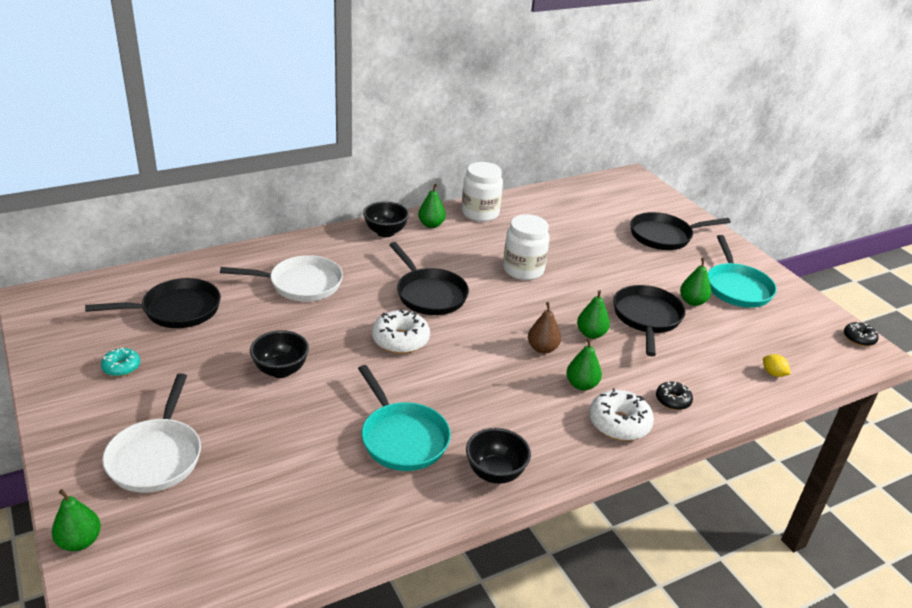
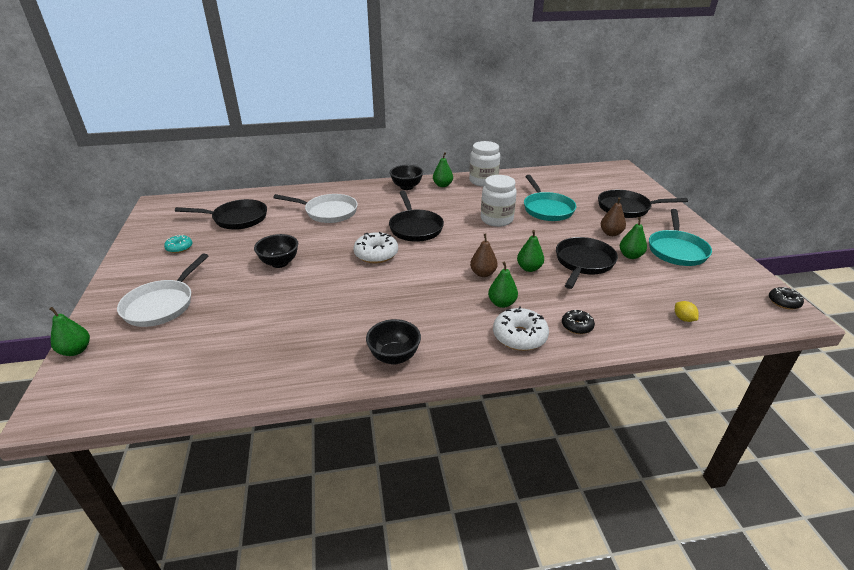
camera: 20 degrees right, 0 degrees up
turquoise pan [358,365,451,471] -> turquoise pan moved to [524,175,576,221]
none -> brown pear [601,197,626,236]

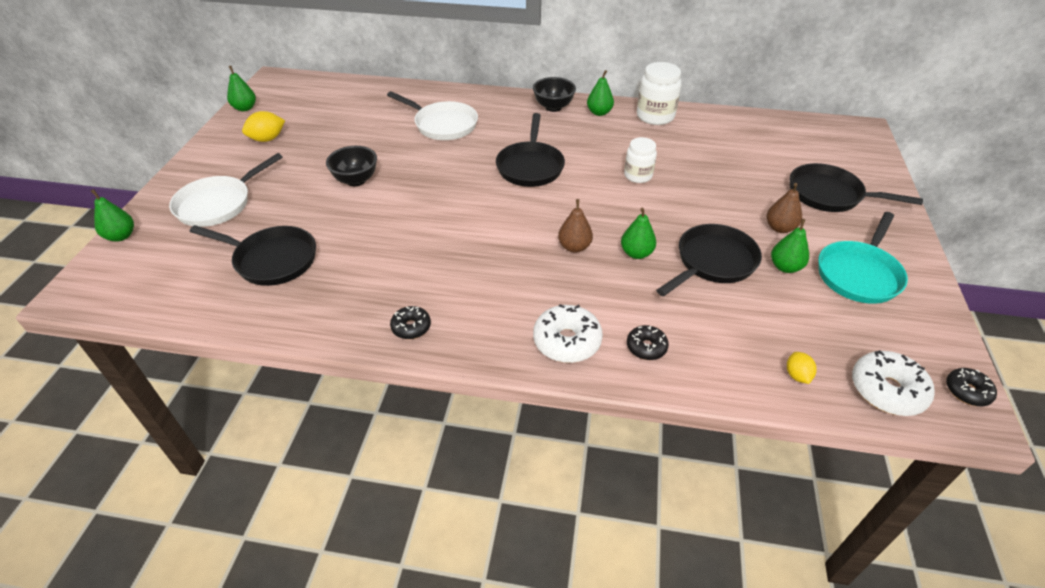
camera: 20 degrees right, 10 degrees up
turquoise donut [164,235,192,253] -> yellow lemon [242,111,285,142]
black pan [175,199,267,230] -> black pan moved to [190,225,316,286]
white donut [353,232,398,263] -> white donut moved to [852,350,935,416]
black bowl [366,319,421,365] -> black donut [390,306,431,339]
white jar [481,175,517,227] -> white jar [624,137,657,183], size x0.66
green pear [488,262,518,308] -> green pear moved to [227,66,256,111]
turquoise pan [524,175,576,221] -> none

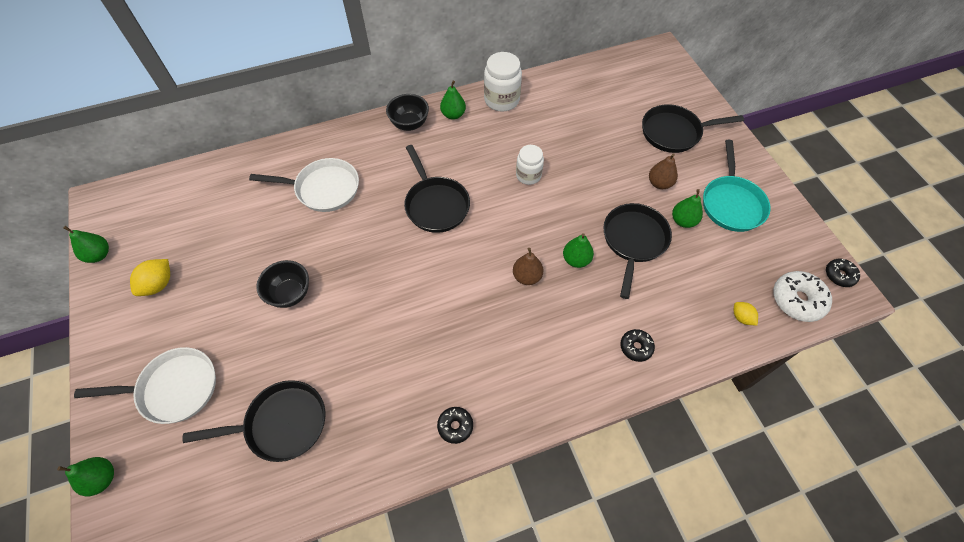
camera: 30 degrees left, 15 degrees up
white pan [169,153,283,227] -> white pan turned 105 degrees counterclockwise [74,347,216,424]
white donut [533,304,603,363] -> none

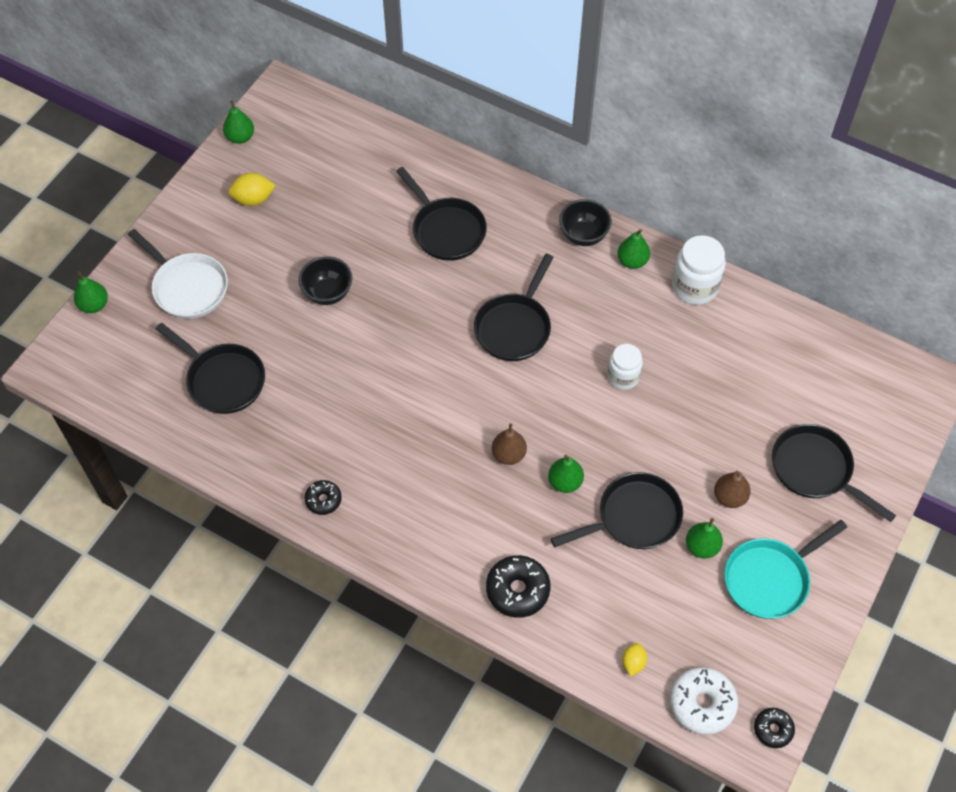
camera: 50 degrees right, 0 degrees up
white pan [249,158,359,212] -> black pan [396,167,487,261]
black donut [620,329,655,362] -> black donut [486,555,551,618], size x1.69

